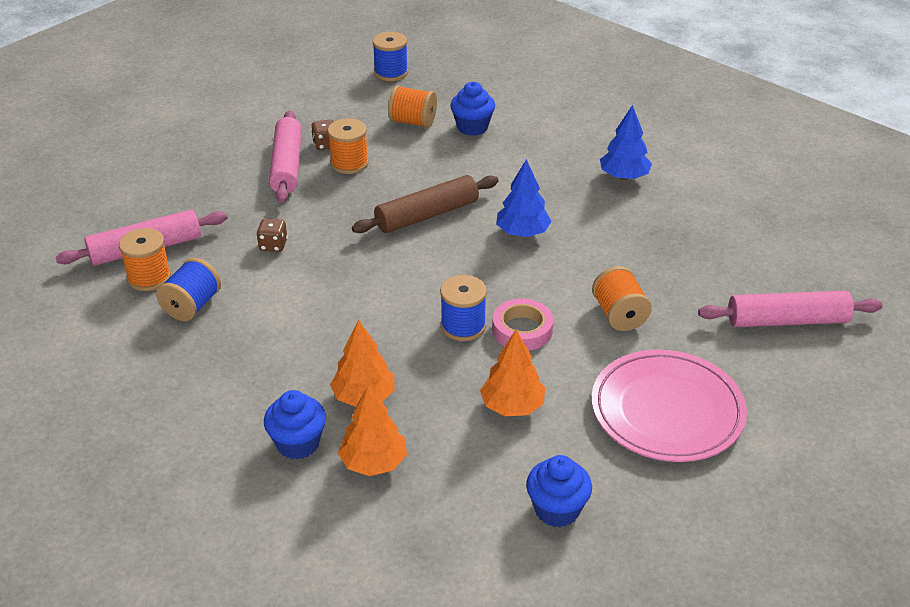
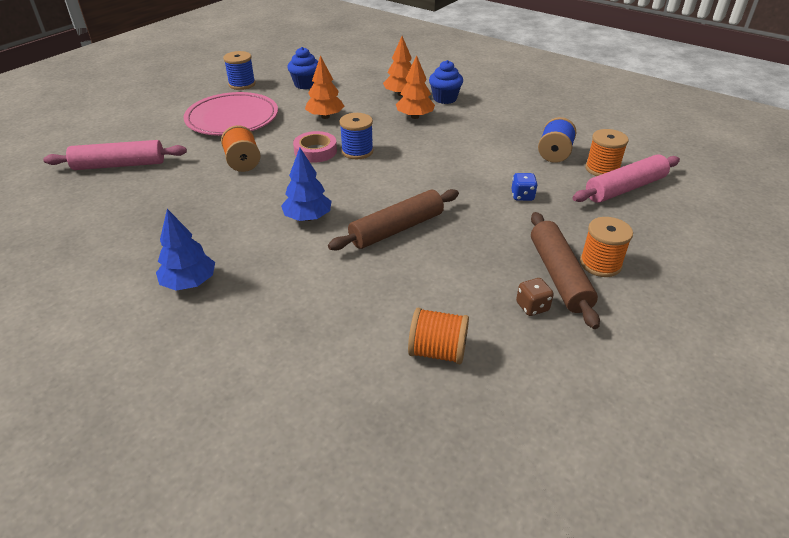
camera: 175 degrees right, 0 degrees up
brown dice [256,218,288,252] -> blue dice [511,173,538,201]
pink rolling pin [269,111,302,203] -> brown rolling pin [531,212,600,329]
orange spool [328,118,369,174] -> orange spool moved to [580,217,633,277]
blue spool [372,32,408,81] -> blue spool moved to [223,51,255,90]
blue cupcake [451,82,495,136] -> none

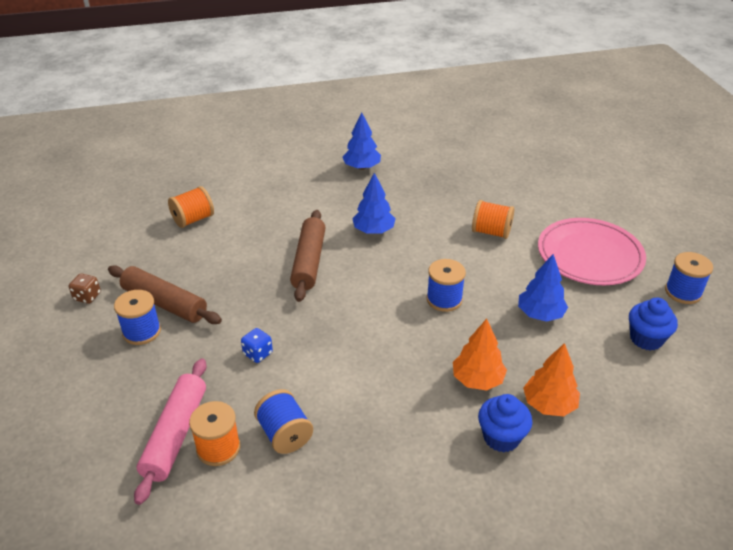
camera: 130 degrees right, 0 degrees up
pink rolling pin [43,140,187,170] -> none
pink tape [293,131,337,163] -> none
orange tree [305,55,345,119] -> blue tree [518,254,568,322]
brown dice [516,278,554,316] -> brown dice moved to [69,274,101,304]
orange spool [580,217,633,277] -> blue spool [114,290,161,345]

